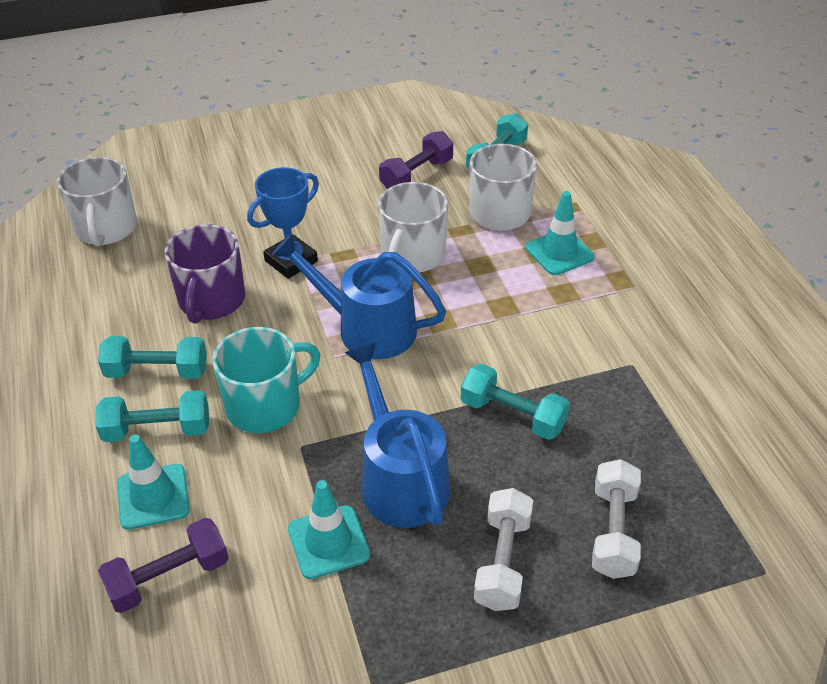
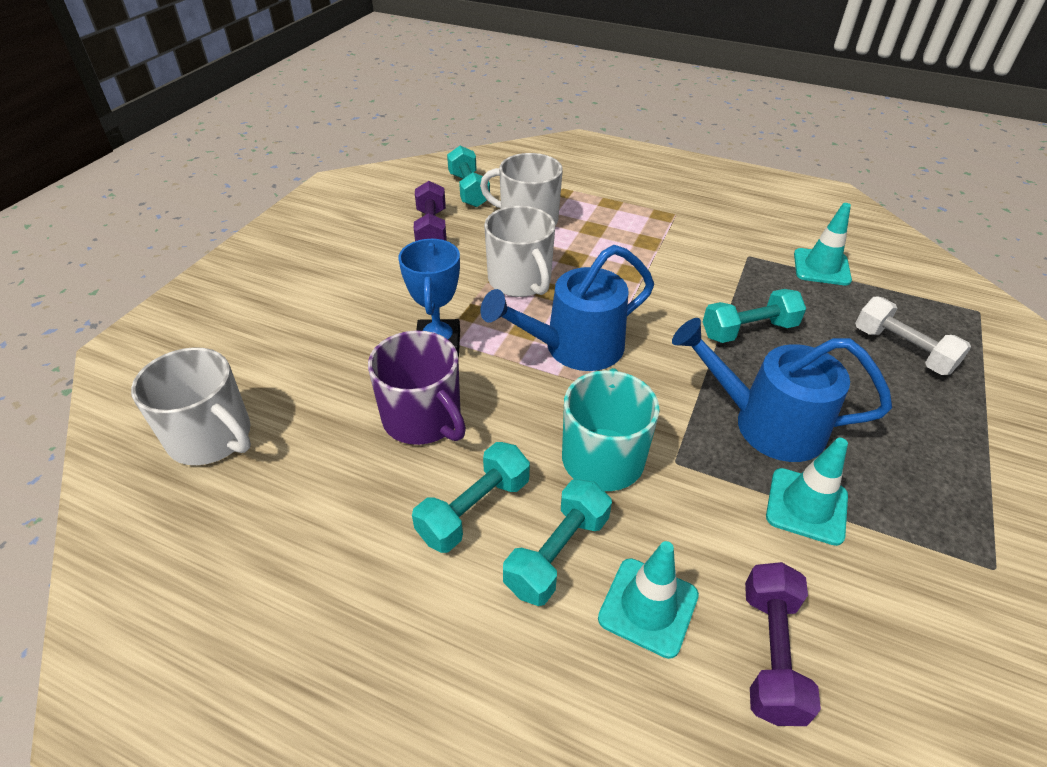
camera: 50 degrees left, 0 degrees up
white dumbbell [474,488,533,611] -> none
turquoise traffic cone [525,191,595,275] -> turquoise traffic cone moved to [794,203,852,285]

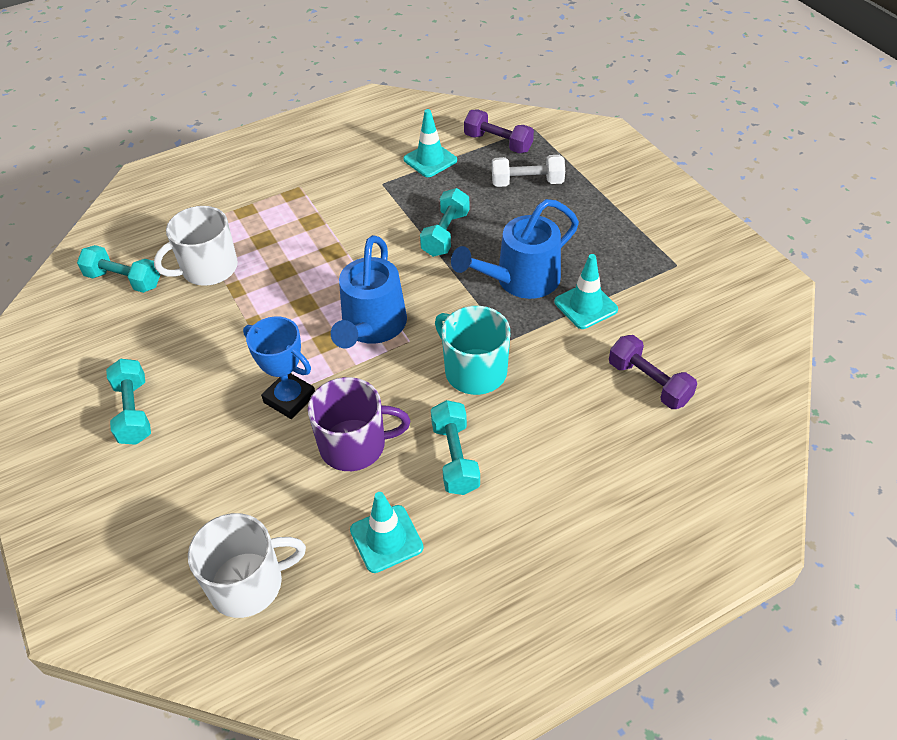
camera: 50 degrees left, 5 degrees up
purple dumbbell [414,181,446,241] -> purple dumbbell moved to [464,110,534,153]
white mug [484,206,555,297] -> none
turquoise dumbbell [503,479,612,606] -> turquoise dumbbell moved to [106,359,151,445]
turquoise traffic cone [598,541,699,659] -> turquoise traffic cone moved to [350,492,423,573]

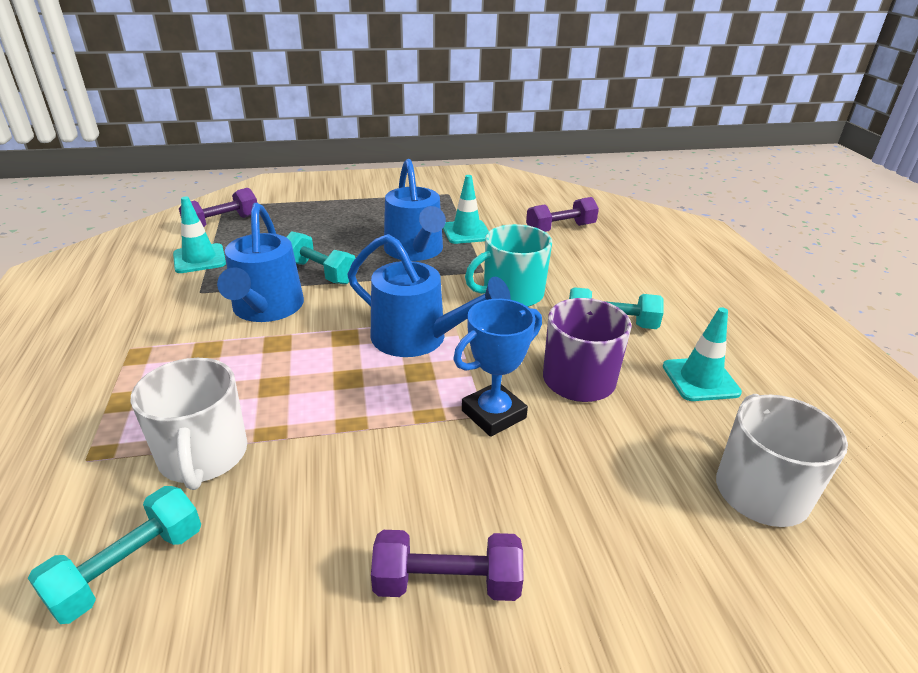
camera: 75 degrees left, 15 degrees down
turquoise dumbbell [106,359,151,445] -> purple dumbbell [371,530,523,601]
white dumbbell [492,155,565,187] -> none
none -> blue watering can [217,203,304,322]

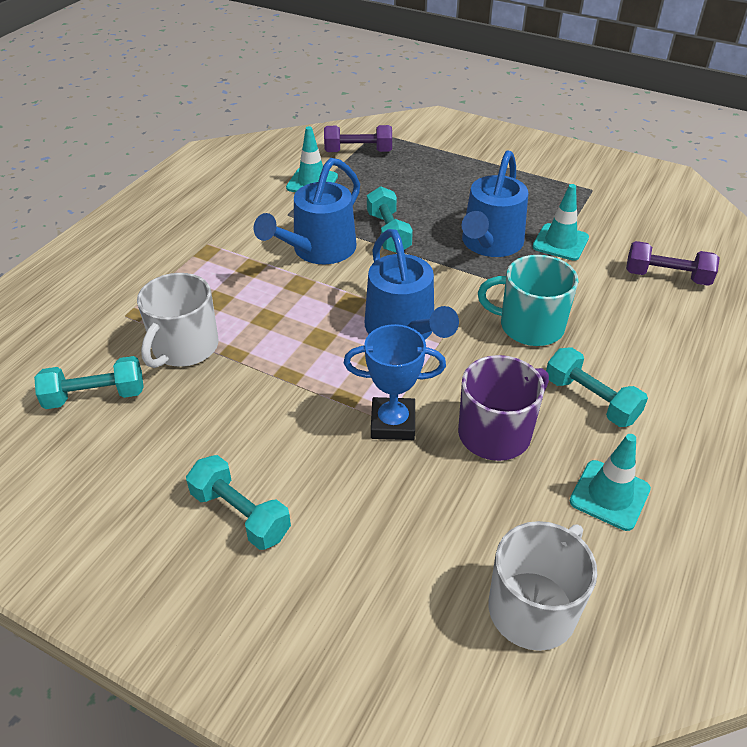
camera: 40 degrees right, 10 degrees up
purple dumbbell [371,530,523,601] -> turquoise dumbbell [186,455,291,550]

